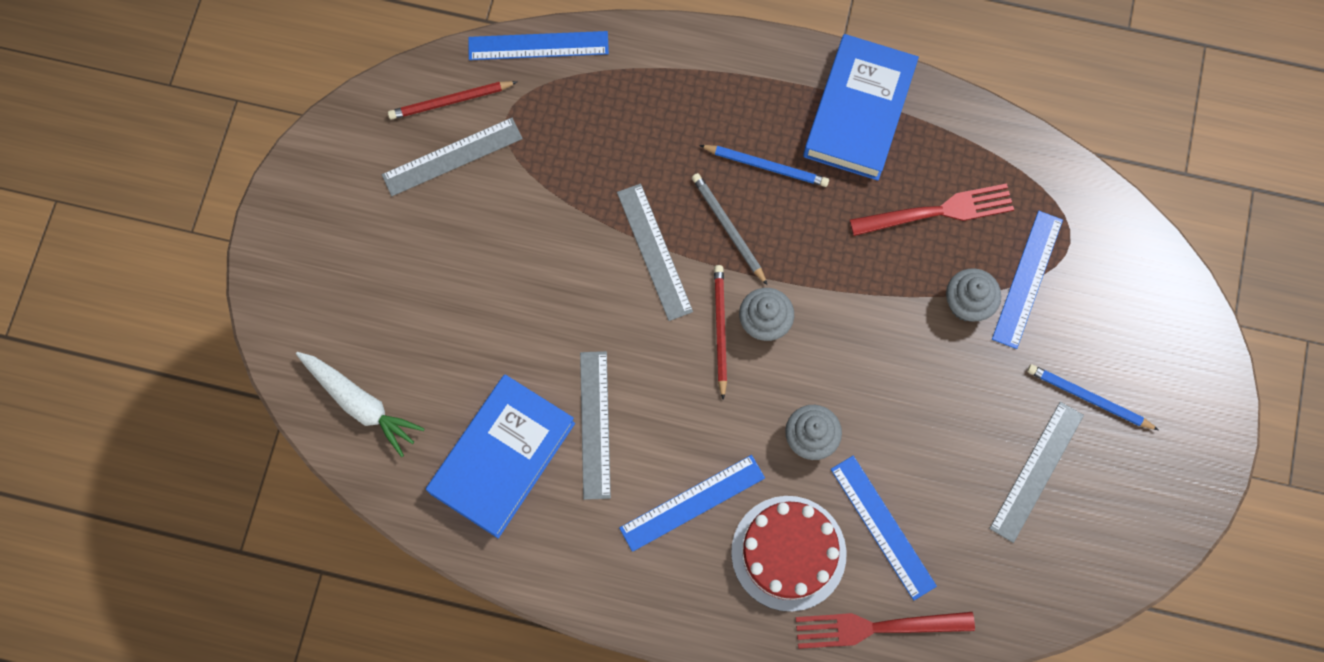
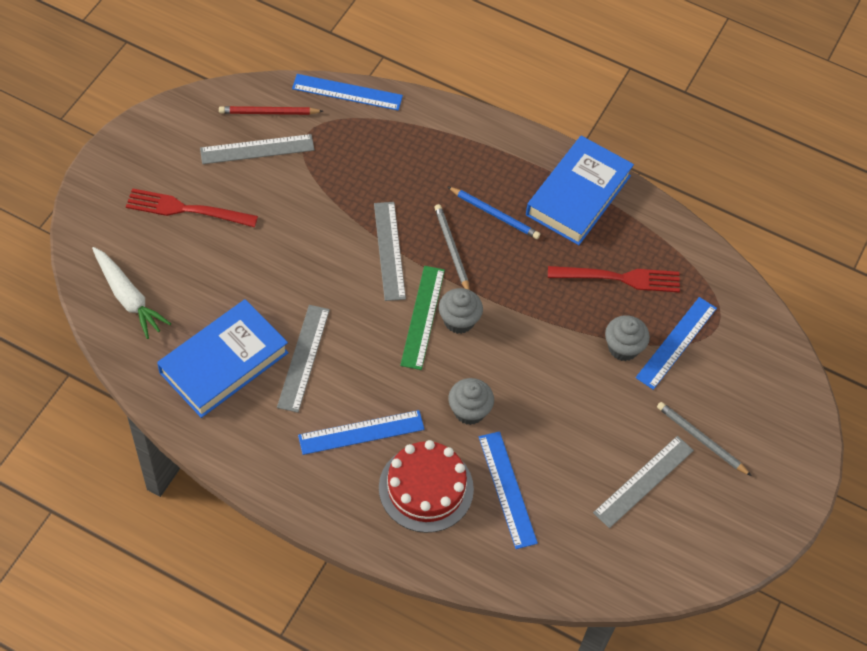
camera: 10 degrees right, 15 degrees down
red pencil [714,265,727,400] -> green ruler [400,266,445,370]
red fork [796,612,975,649] -> red fork moved to [126,188,258,227]
blue pencil [1027,364,1159,430] -> grey pencil [657,402,751,476]

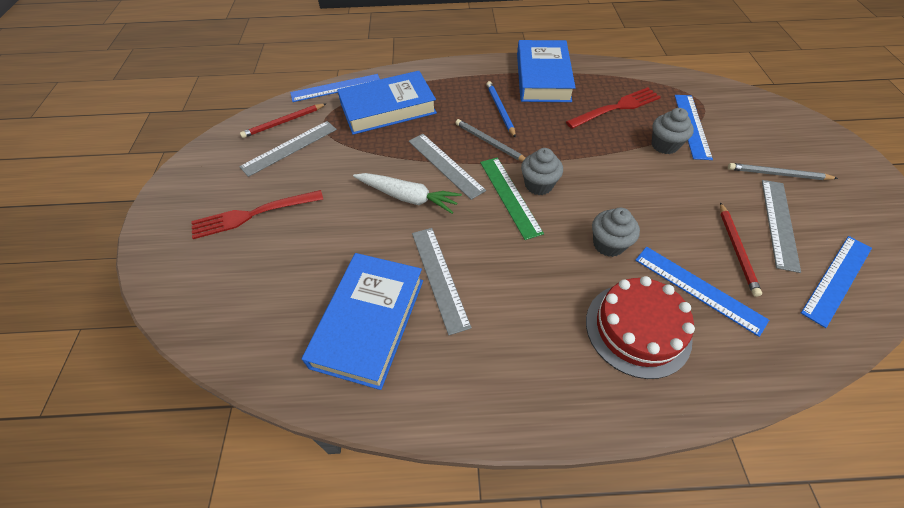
camera: 25 degrees left, 5 degrees down
white carrot [92,247,171,339] -> white carrot moved to [353,173,462,214]
blue ruler [298,410,425,455] -> blue ruler moved to [801,236,872,328]
blue pencil [447,186,540,239] -> blue pencil turned 105 degrees counterclockwise [486,81,516,138]
none -> blue book [337,71,437,135]
none -> red pencil [720,202,762,297]

